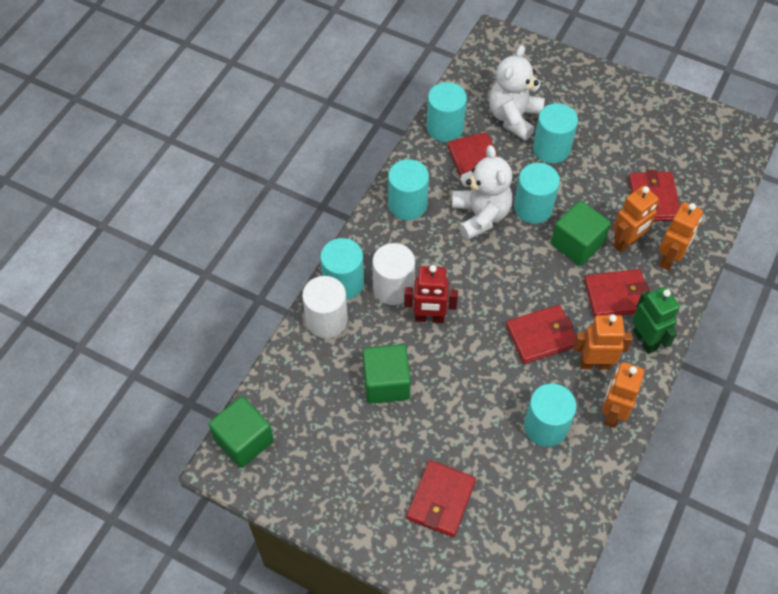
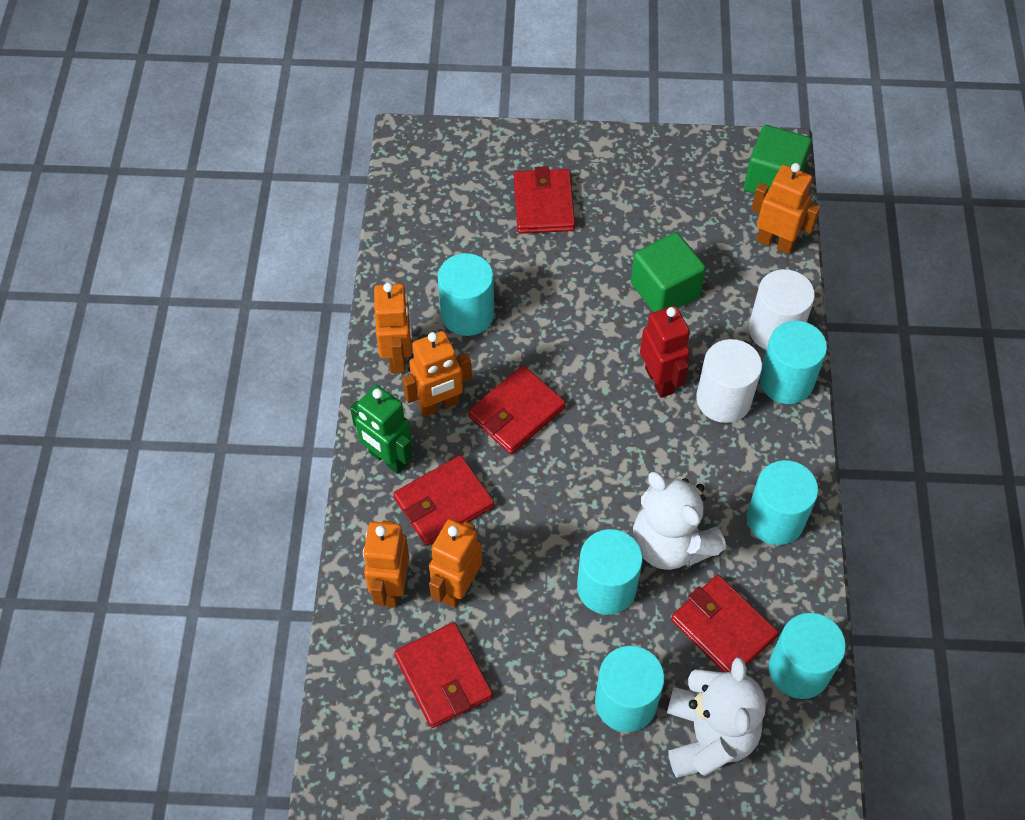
camera: 155 degrees right, 0 degrees up
red robot [404,265,458,323] -> red robot turned 90 degrees clockwise [640,306,690,398]
green cube [551,201,611,266] -> none
none -> orange robot [751,163,820,254]

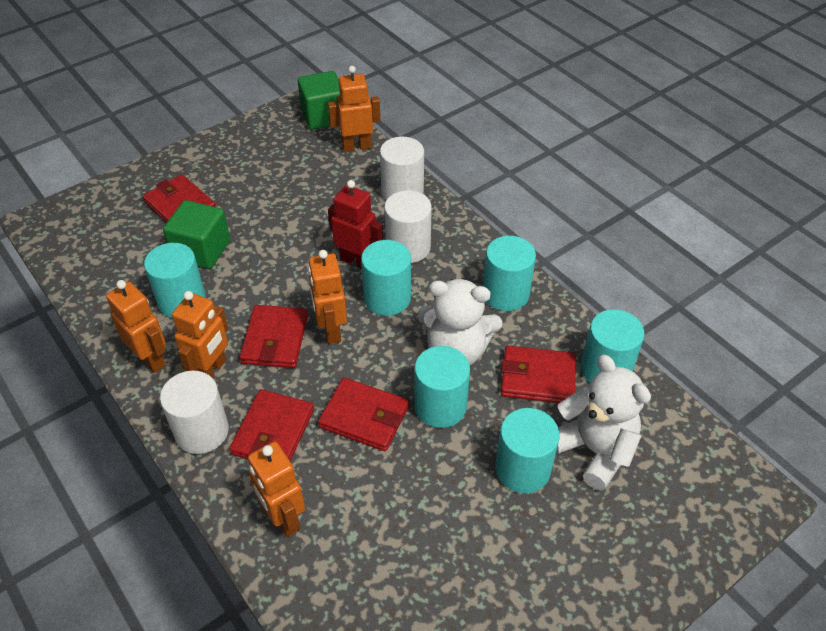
camera: 40 degrees left, 10 degrees down
green robot [350,385,413,474] -> white cylinder [160,371,229,454]
red wallet [394,622,493,728] -> red wallet moved to [318,378,409,451]
orange robot [429,519,482,608] -> orange robot moved to [308,250,347,344]
green cube [631,232,706,312] -> green cube moved to [163,200,230,269]
turquoise cylinder [759,321,827,404] -> turquoise cylinder moved to [361,240,411,316]

